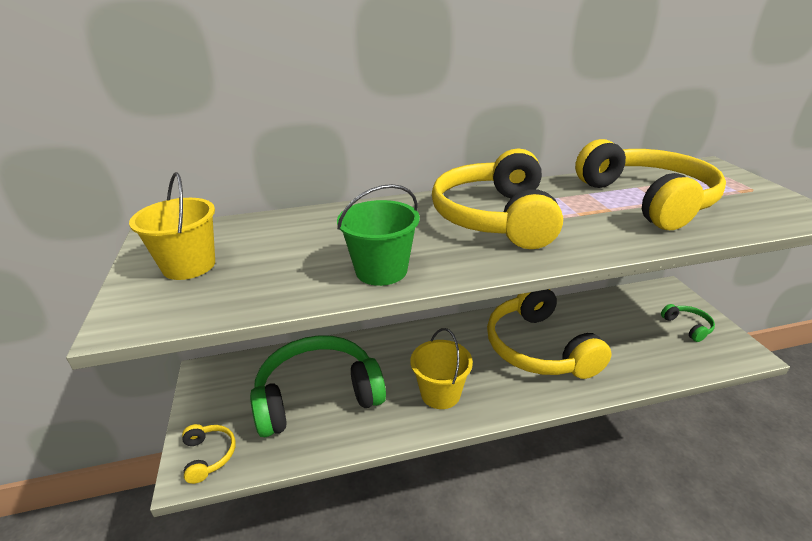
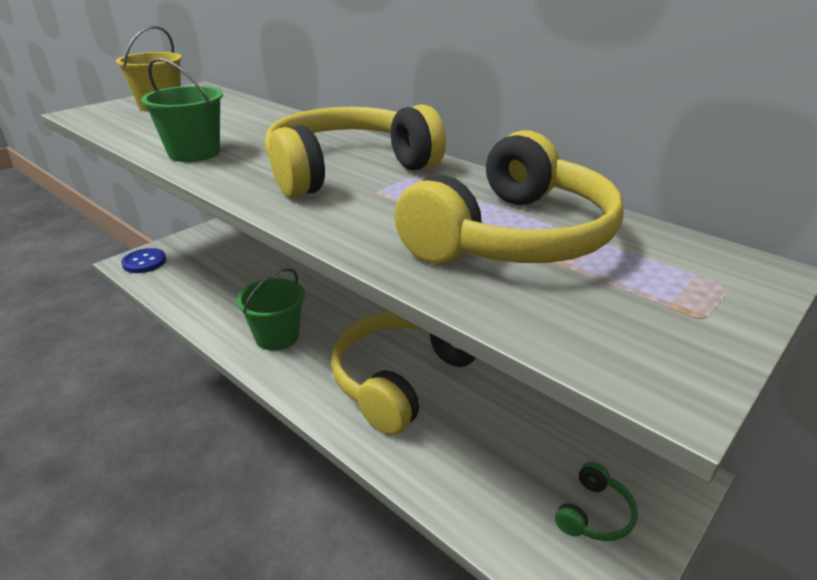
camera: 55 degrees right, 0 degrees up
yellow headphones [182,424,236,484] -> blue button [121,248,166,273]
green headphones [250,335,386,437] -> none
yellow bucket [410,328,473,409] -> green bucket [237,268,305,350]

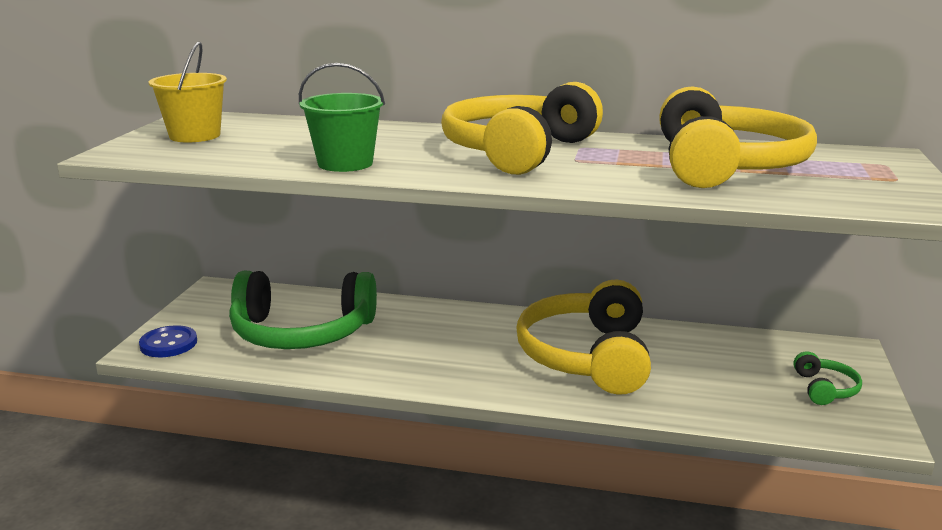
camera: 30 degrees left, 10 degrees down
green bucket [237,268,305,350] -> none
none -> green headphones [229,271,377,349]

